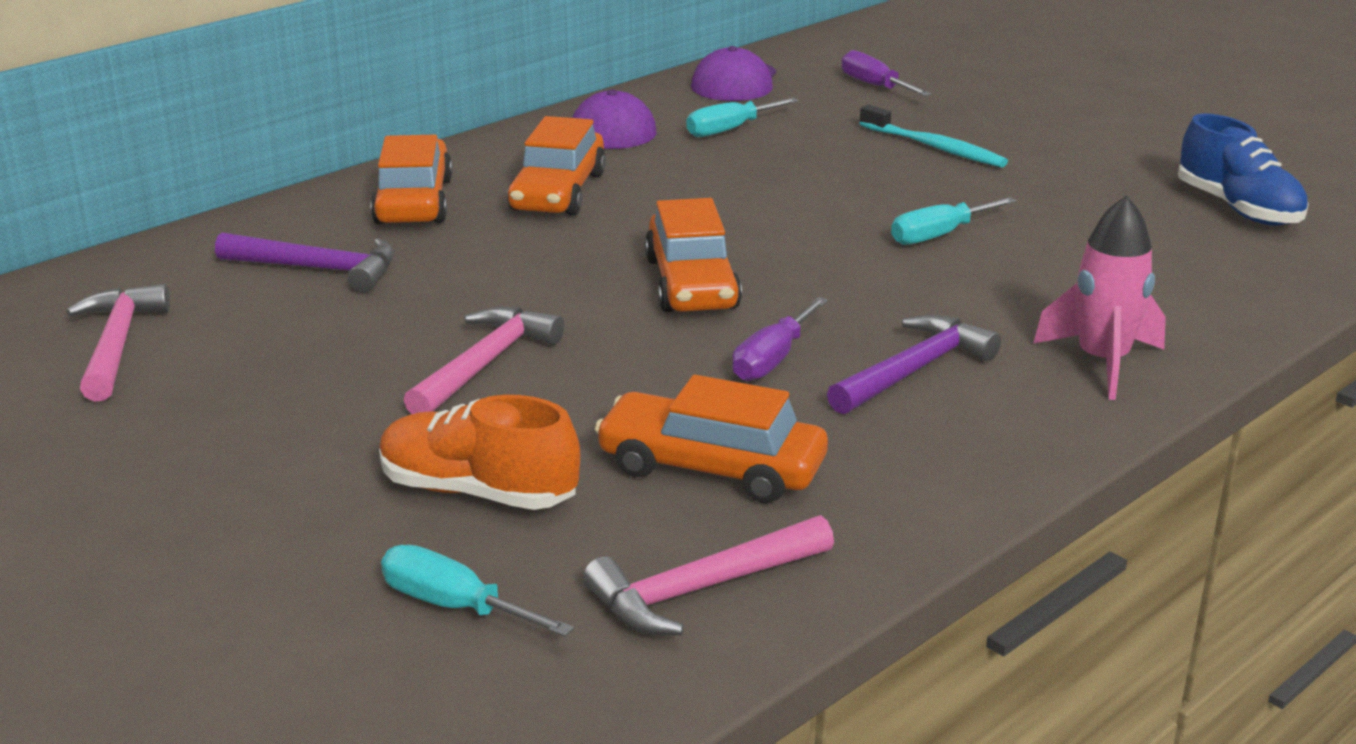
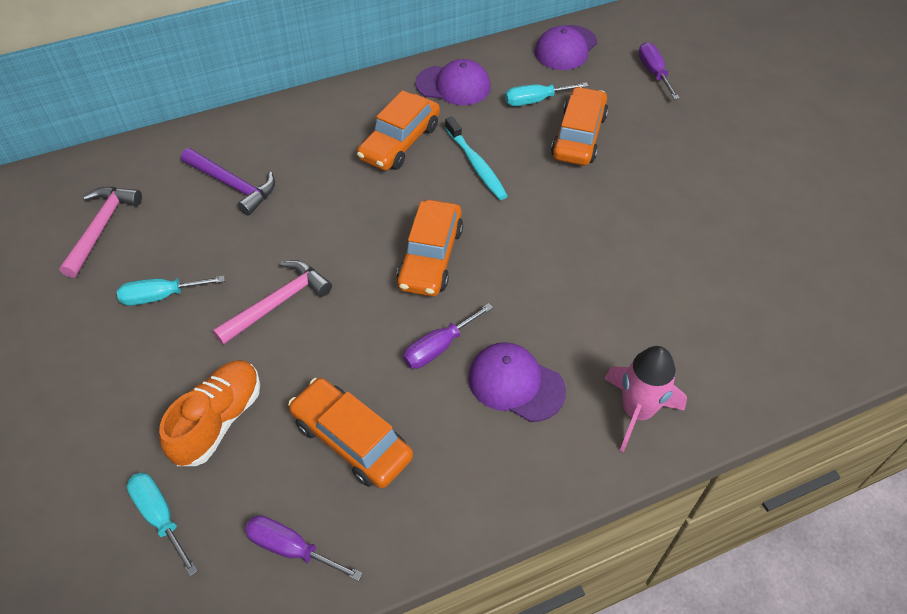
camera: 20 degrees right, 25 degrees up
orange car [371,135,453,224] -> orange car moved to [551,86,608,166]
orange shoe [379,395,580,510] -> orange shoe turned 75 degrees clockwise [159,360,260,466]
pink hammer [583,515,834,635] -> purple screwdriver [245,515,363,581]
purple hammer [827,315,1001,414] -> purple cap [468,342,566,422]
turquoise toothbrush [859,104,1008,168] -> turquoise toothbrush moved to [445,116,508,200]
turquoise screwdriver [891,197,1017,245] -> turquoise screwdriver moved to [117,276,225,306]
blue shoe [1178,113,1309,226] -> none

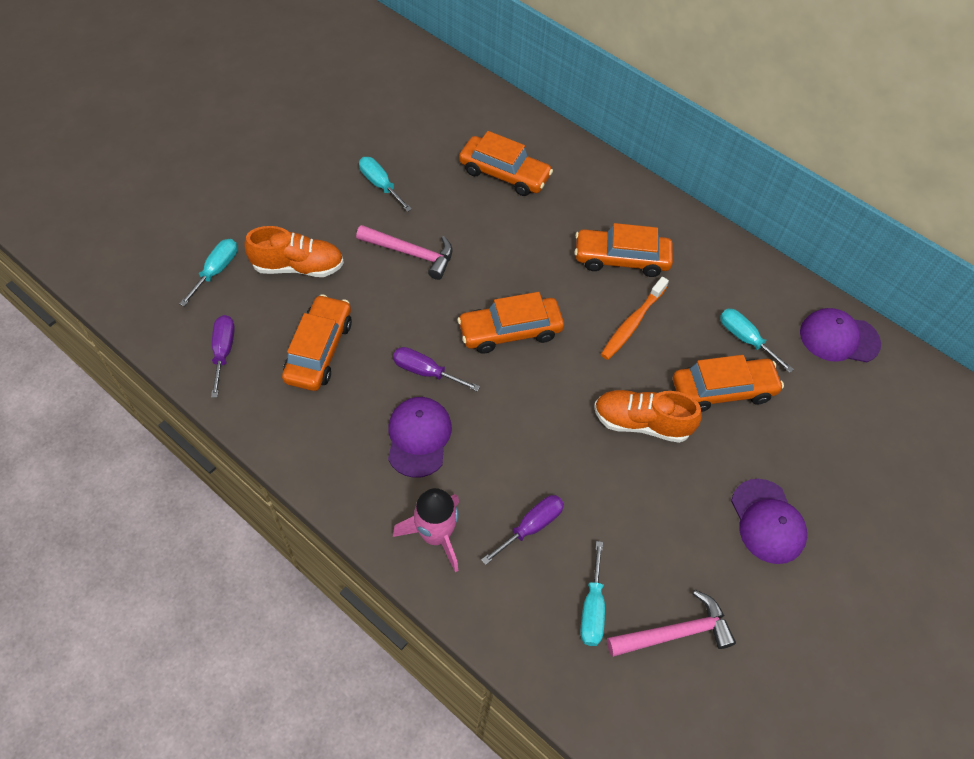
camera: 60 degrees right, 5 degrees up
pink hammer [59,187,142,278] -> pink hammer moved to [607,590,736,657]
purple hammer [181,148,275,216] -> orange car [459,131,553,196]
purple cap [415,59,491,105] -> purple cap moved to [731,479,807,564]
turquoise toothbrush [445,116,508,200] -> orange toothbrush [601,277,669,360]
purple screwdriver [638,42,680,100] -> purple screwdriver moved to [481,495,564,565]
none -> turquoise screwdriver [580,541,605,646]
none -> orange shoe [594,390,702,443]

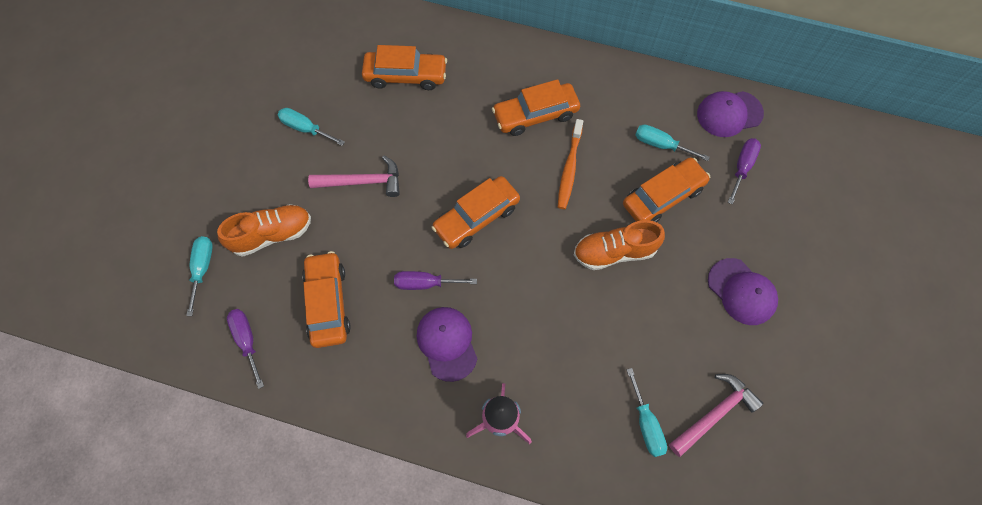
camera: 20 degrees left, 10 degrees up
purple screwdriver [481,495,564,565] -> purple screwdriver moved to [728,138,761,205]

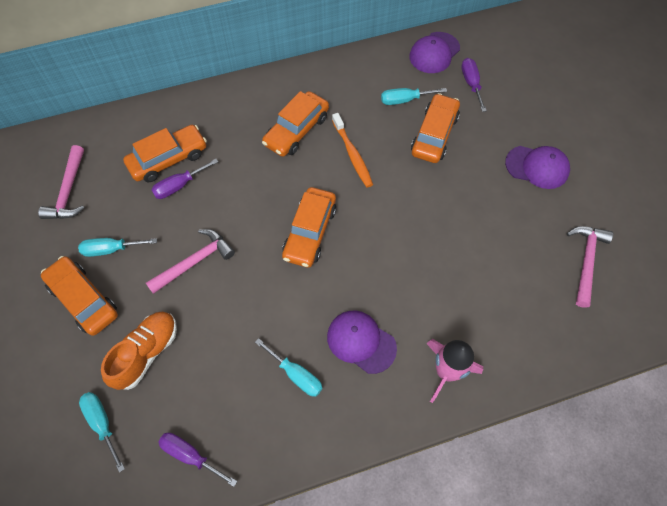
camera: 35 degrees left, 5 degrees down
orange car [302,251,351,348] -> orange car moved to [41,256,118,336]
purple screwdriver [394,271,477,290] -> purple screwdriver moved to [152,159,218,199]
orange shoe [574,220,665,270] -> none
turquoise screwdriver [627,368,667,457] -> turquoise screwdriver moved to [255,338,323,397]
none -> pink hammer [38,145,84,219]

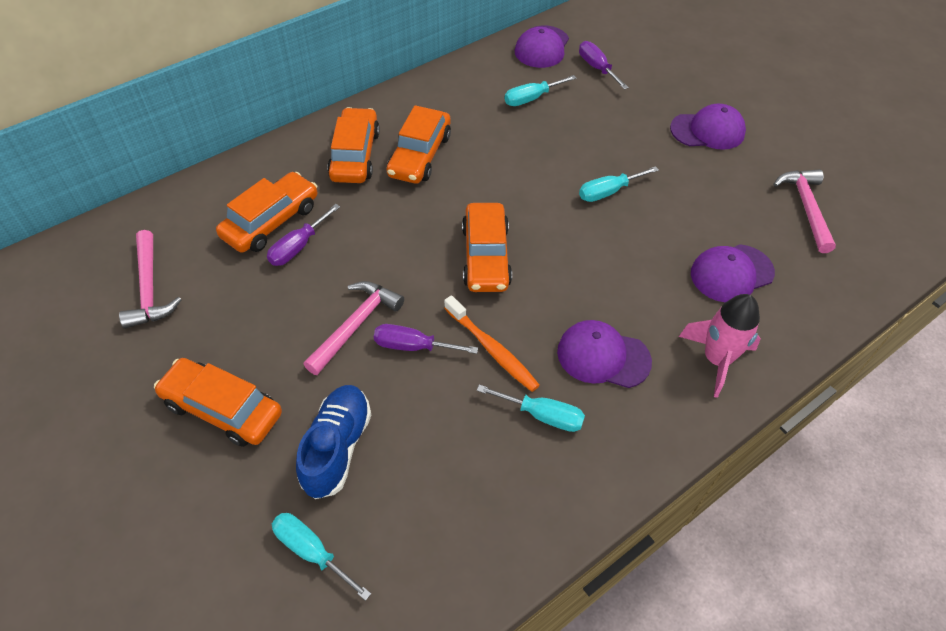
camera: 20 degrees left, 10 degrees down
turquoise screwdriver [78,238,157,257] -> turquoise screwdriver moved to [579,166,659,202]
orange shoe [101,311,177,390] -> blue shoe [296,385,371,499]
purple screwdriver [158,433,237,487] -> purple screwdriver moved to [374,324,478,354]
orange toothbrush [332,113,373,187] -> orange toothbrush moved to [444,295,540,392]
orange car [411,93,460,163] -> orange car moved to [327,107,380,183]
none -> purple cap [691,244,775,302]

